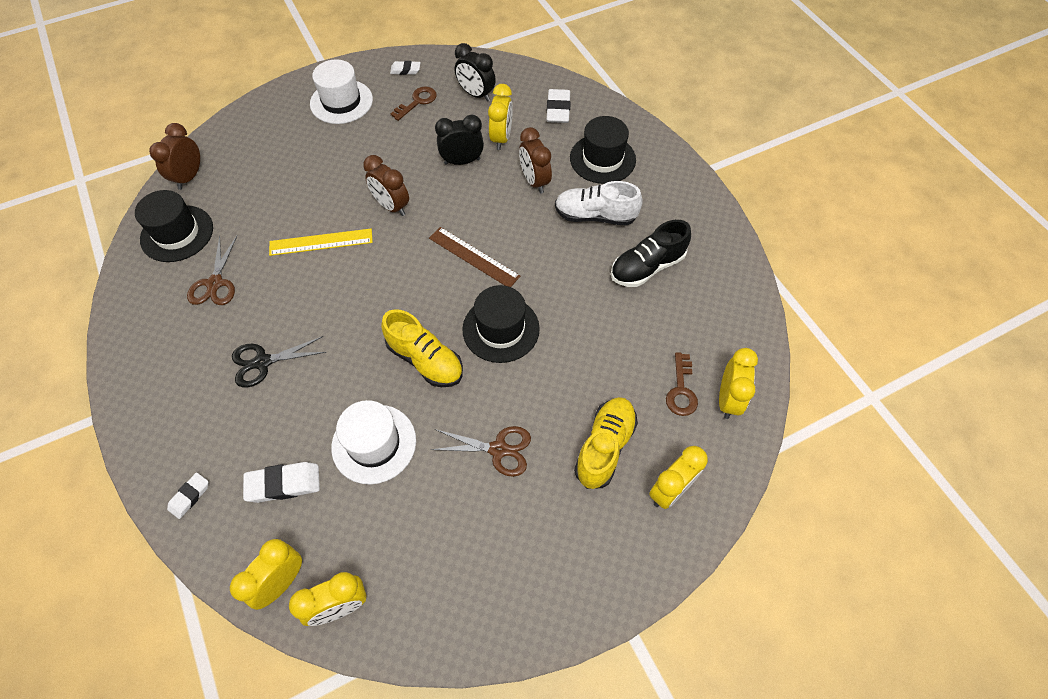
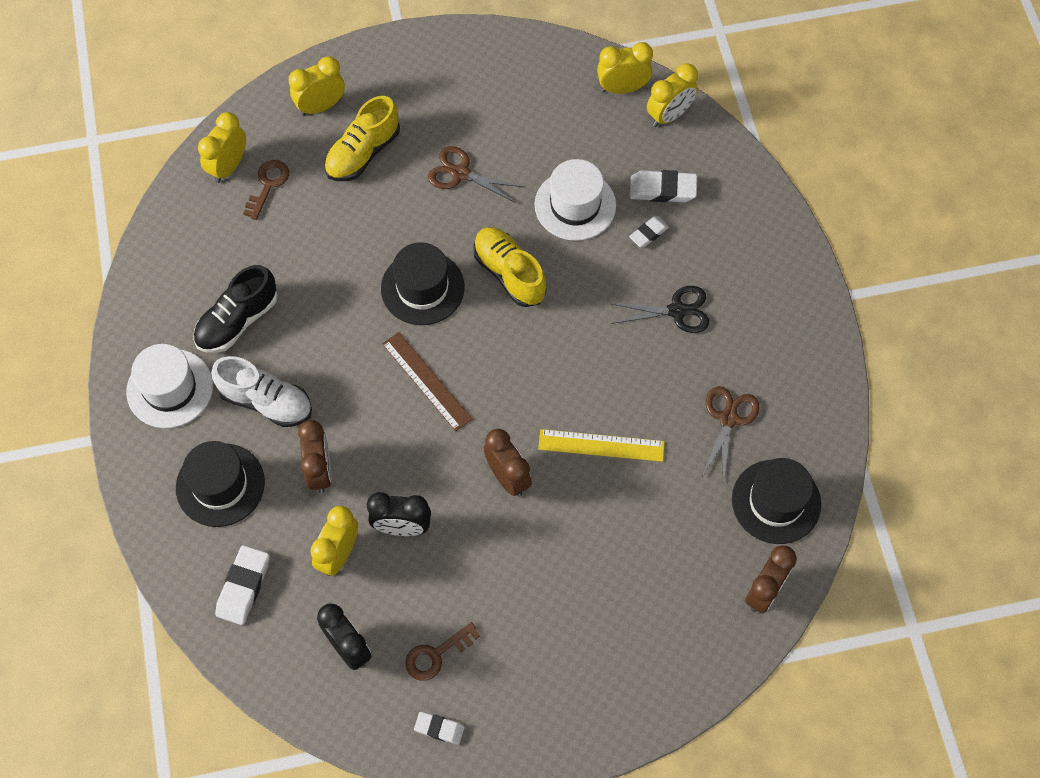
camera: 165 degrees left, 5 degrees up
white eraser [167,473,209,519] -> white eraser moved to [629,216,669,248]
white hat [310,59,373,124] -> white hat moved to [126,344,213,428]
black shoe [611,220,691,287] -> black shoe turned 150 degrees clockwise [193,265,278,353]

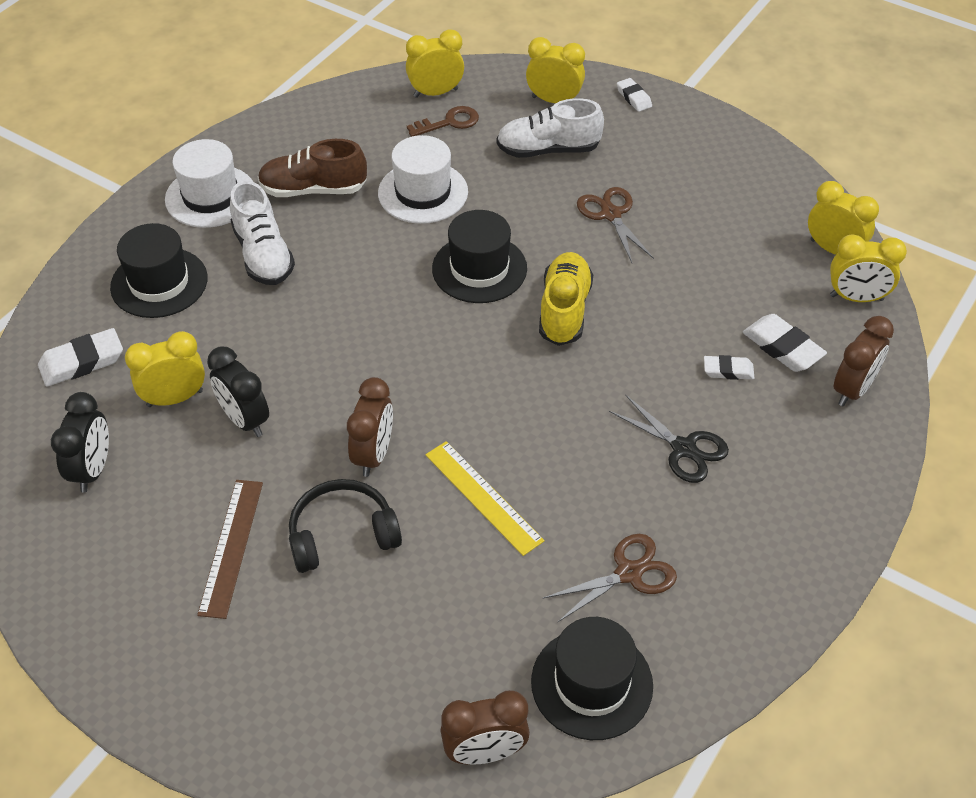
camera: 45 degrees right, 15 degrees down
black shoe [193,265,278,353] -> brown shoe [258,139,367,197]
brown clock [298,420,332,493] -> brown clock moved to [833,316,894,407]
yellow shoe [324,96,400,181] -> white shoe [497,98,604,158]
brown ruler [382,332,473,431] -> brown ruler moved to [197,480,263,619]
brown key [405,622,480,681] -> none
white eraser [414,712,465,745] -> white eraser moved to [617,78,652,112]
white hat [535,159,616,241] -> white hat moved to [378,135,468,224]
none -> black headphones [289,479,402,573]

